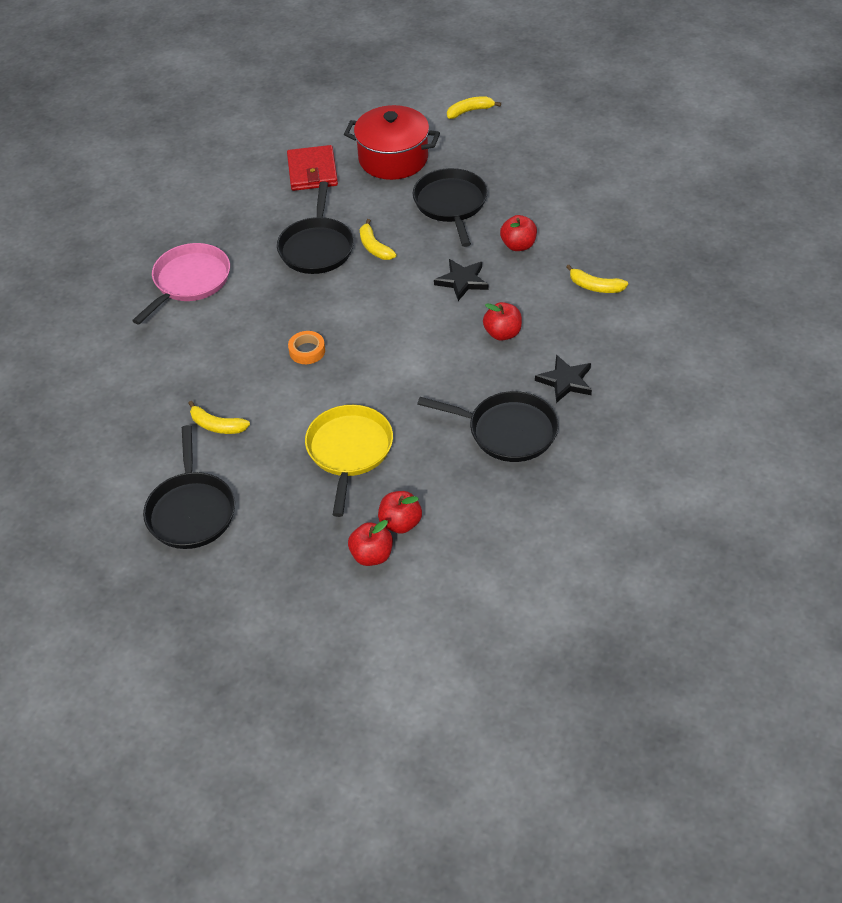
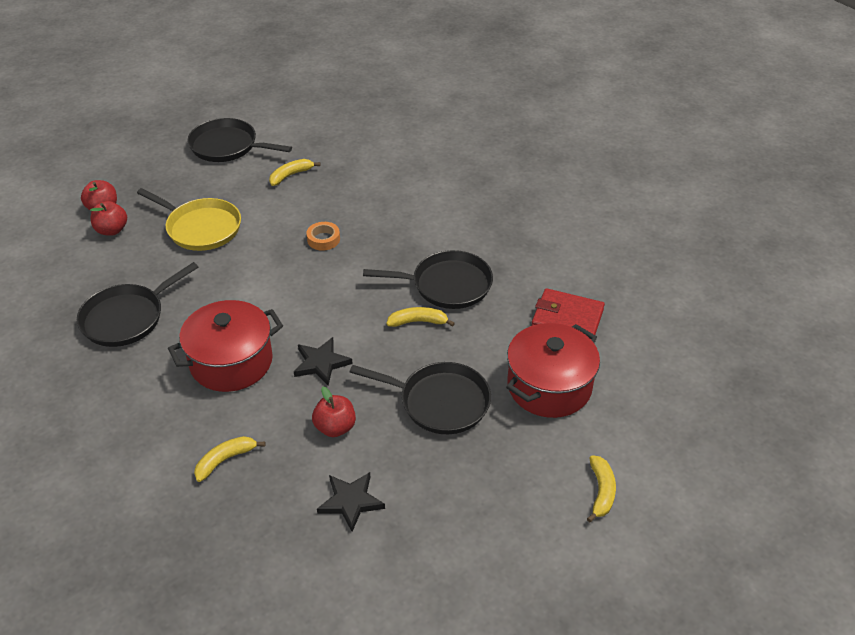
camera: 115 degrees right, 5 degrees down
pink pan [132,243,230,325] -> none
black pan [277,181,354,274] -> black pan turned 150 degrees clockwise [363,250,493,309]
red apple [483,302,522,341] -> red pot [168,300,283,392]
black star [535,355,592,403] -> black star moved to [317,472,385,532]

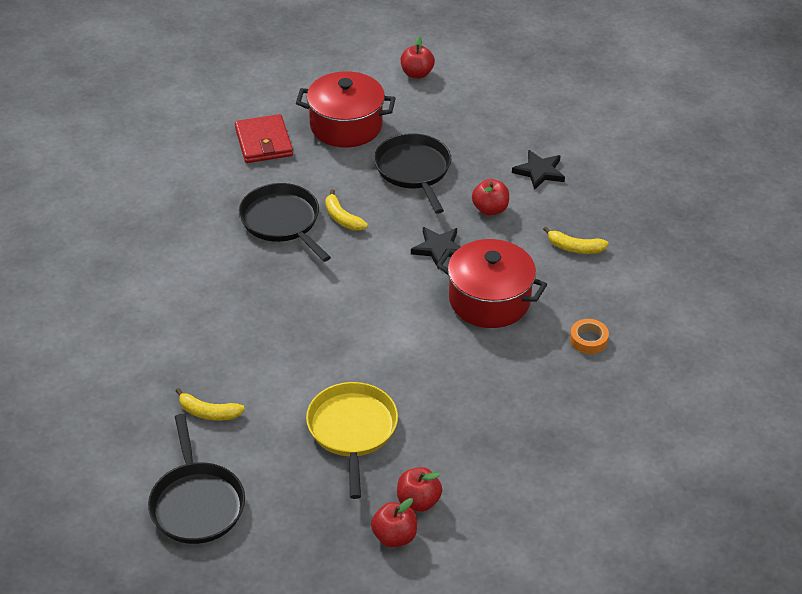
camera: 125 degrees left, 0 degrees up
black pan [77,262,198,347] -> none
orange tape [306,222,340,251] -> orange tape moved to [570,319,609,354]
yellow banana [587,455,616,522] -> red apple [401,36,435,79]

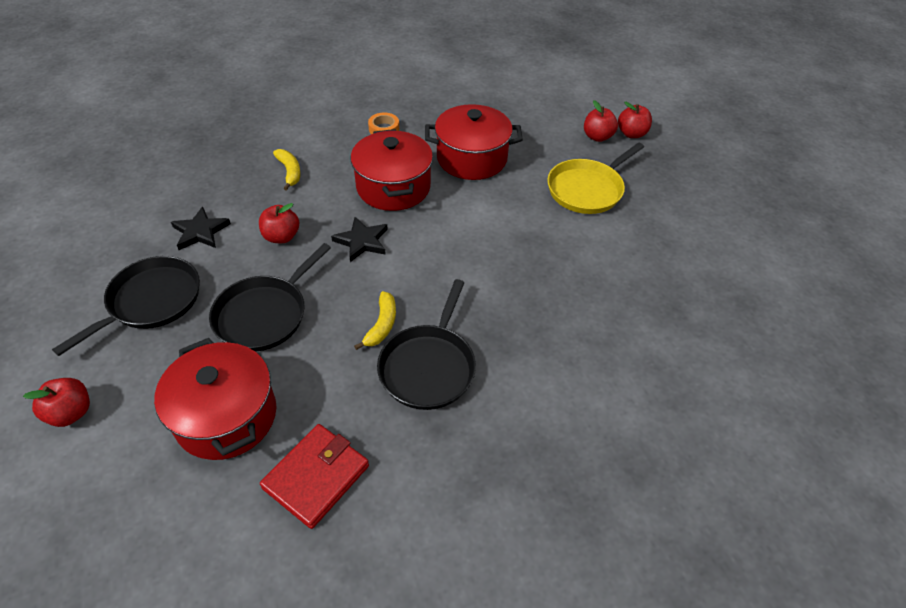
camera: 130 degrees left, 5 degrees up
black pan [148,414,245,544] -> black pan moved to [52,256,200,356]
yellow banana [176,388,245,421] -> none
none -> red pot [425,104,523,180]

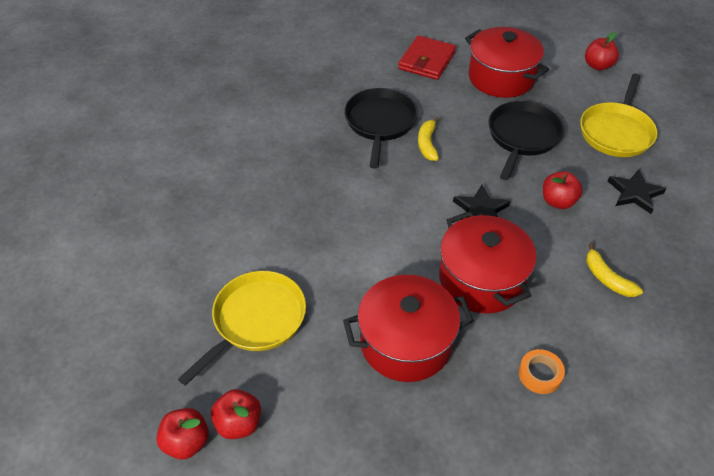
camera: 170 degrees right, 0 degrees up
black pan [52,256,200,356] -> yellow pan [580,74,658,157]

